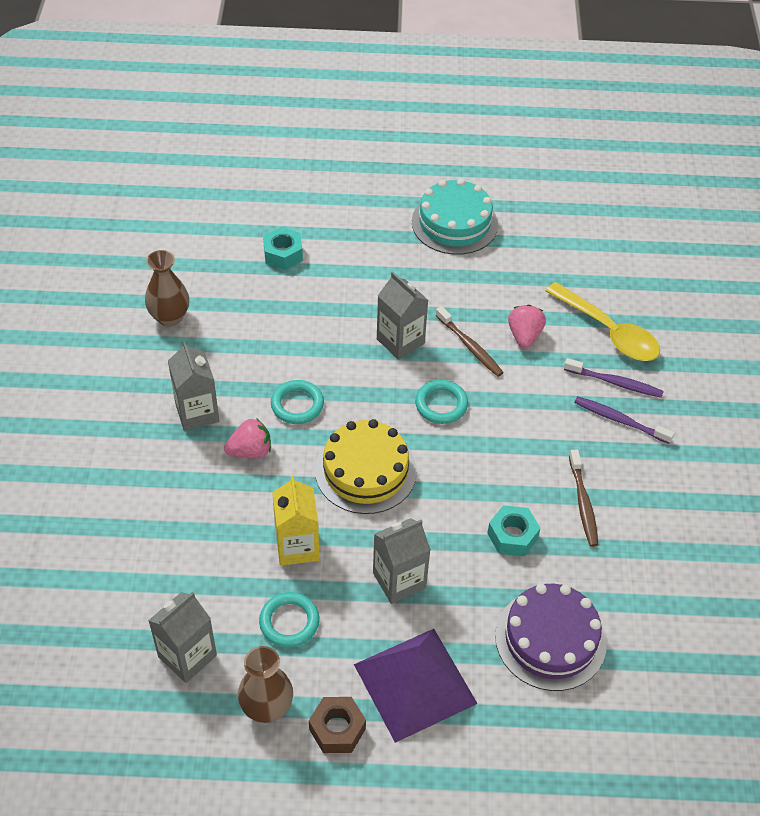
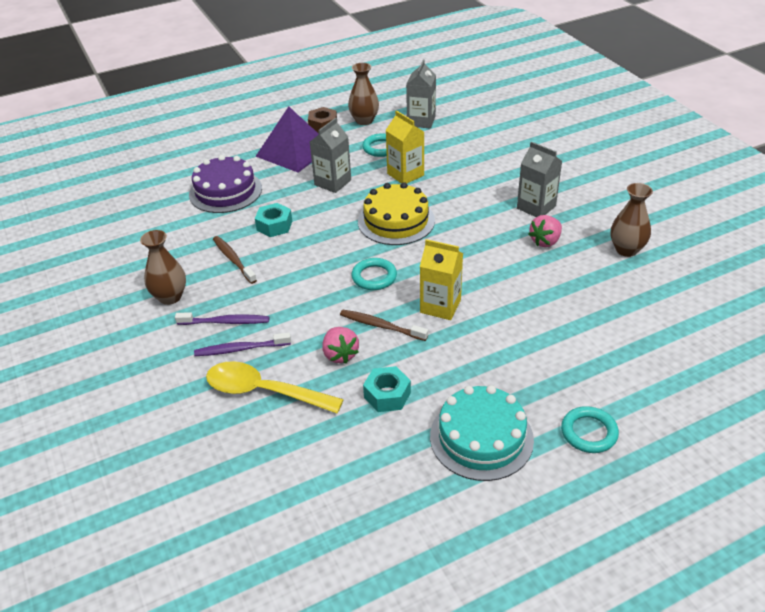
camera: 155 degrees right, 10 degrees down
pink strawberry [224,418,271,458] -> pink strawberry moved to [528,215,562,247]
turquoise nut [263,227,303,270] -> turquoise nut moved to [363,366,411,412]
turquoise ring [271,380,324,424] -> turquoise ring moved to [561,406,619,453]
grey carton [377,272,428,360] -> yellow carton [420,239,463,320]
none -> brown vase [140,230,186,305]

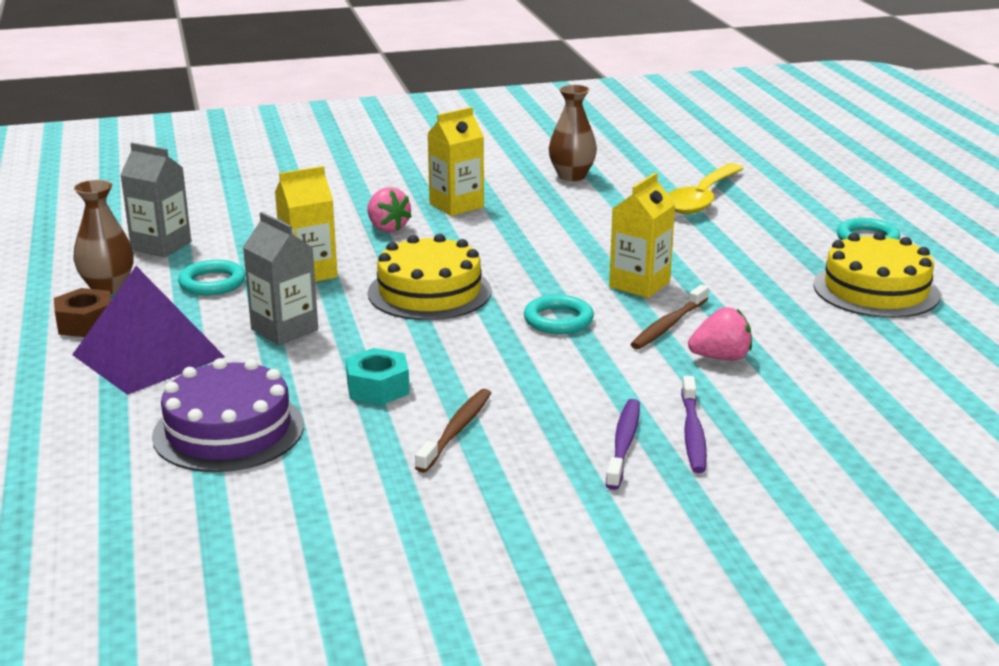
camera: 80 degrees left, 15 degrees down
brown vase [140,230,186,305] -> none
yellow spoon [206,361,344,413] -> yellow spoon moved to [668,163,744,214]
brown toothbrush [213,236,257,284] -> brown toothbrush turned 135 degrees clockwise [415,389,491,473]
turquoise nut [363,366,411,412] -> none
turquoise cake [430,385,534,481] -> yellow cake [813,232,940,318]
grey carton [517,142,562,217] -> yellow carton [427,107,484,216]
pink strawberry [528,215,562,247] -> pink strawberry moved to [367,187,412,232]

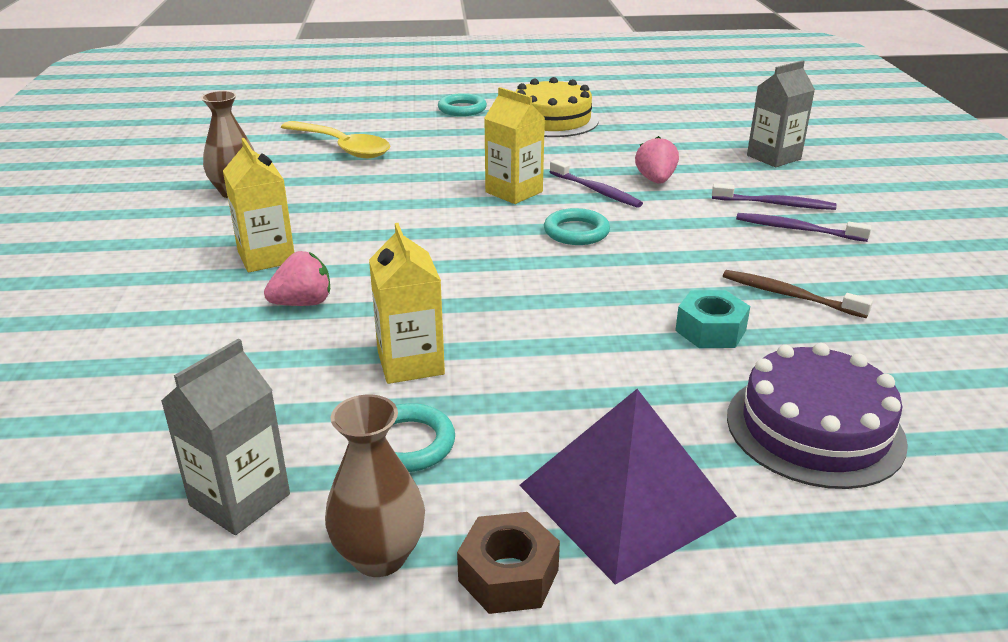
camera: 80 degrees left, 5 degrees up
grey carton [243,212,318,345] -> grey carton moved to [747,61,815,167]
yellow cake [368,234,491,320] -> none
brown toothbrush [630,285,709,349] -> purple toothbrush [550,160,643,208]

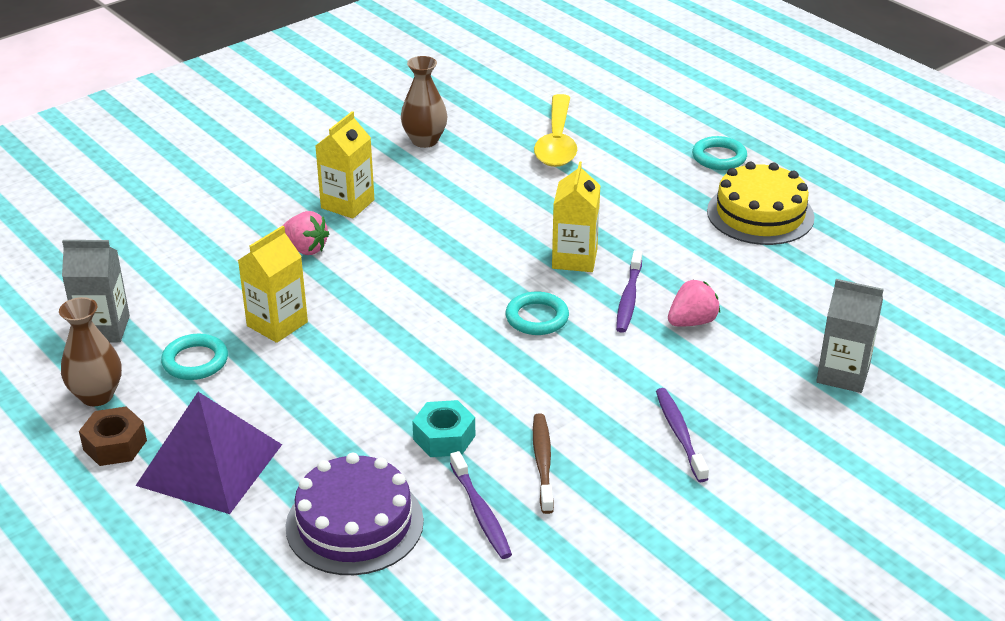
camera: 55 degrees right, 5 degrees up
purple toothbrush [712,183,837,210] -> purple toothbrush moved to [450,451,512,559]

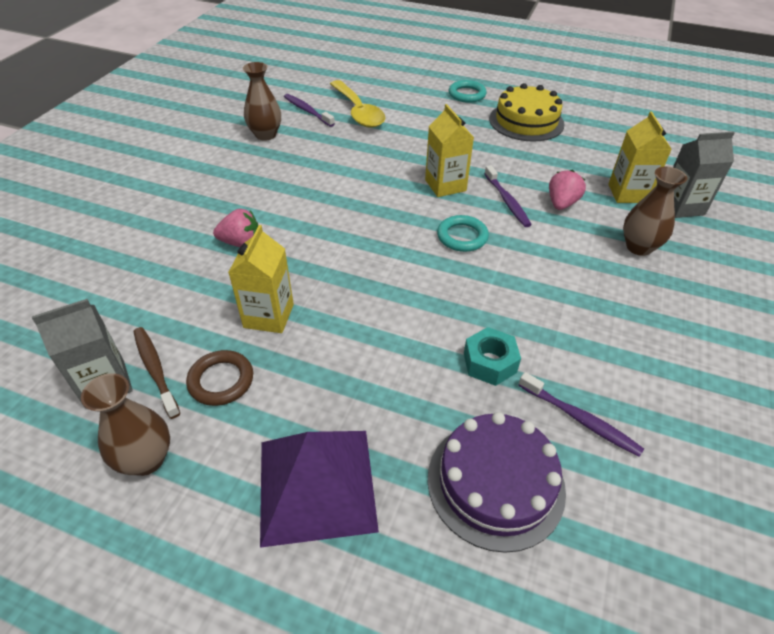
camera: 30 degrees left, 10 degrees up
brown nut [79,406,147,466] -> none
turquoise ring [161,334,228,380] -> brown ring [186,350,253,406]
yellow carton [315,111,375,219] -> yellow carton moved to [608,112,672,203]
brown toothbrush [533,413,554,514] -> brown toothbrush moved to [134,327,180,419]
purple toothbrush [656,388,709,482] -> purple toothbrush moved to [284,94,335,127]
none -> brown vase [623,167,687,256]

